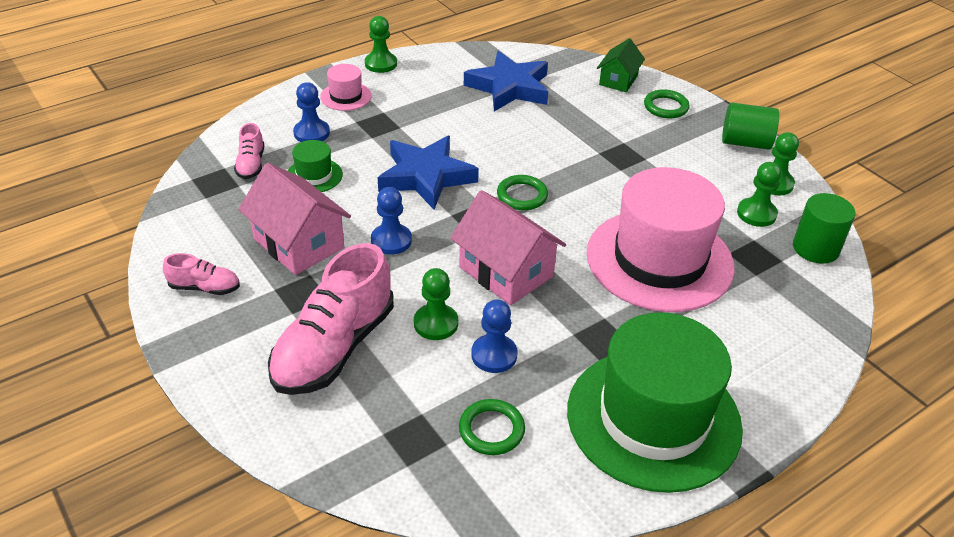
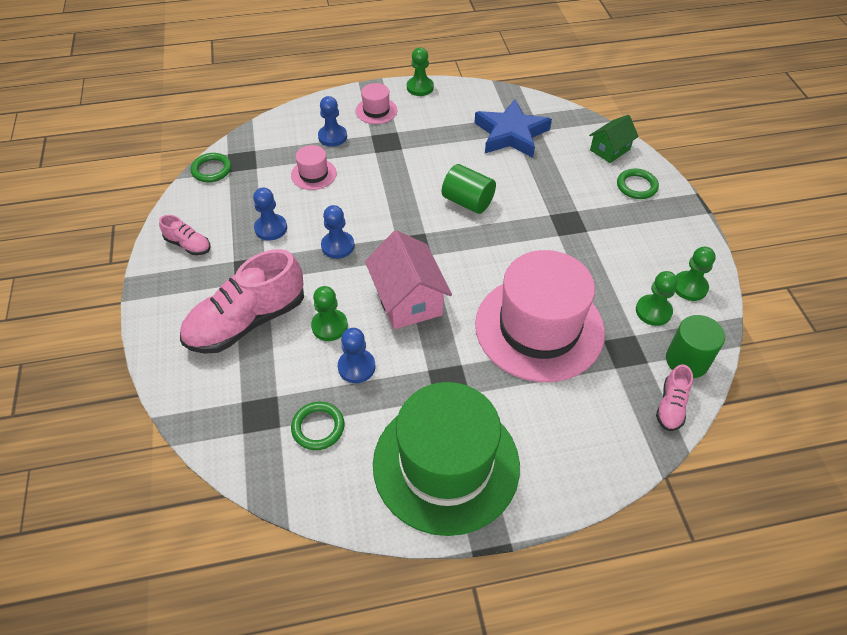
camera: 25 degrees right, 10 degrees up
pink shoe [234,123,264,179] -> pink shoe moved to [656,364,693,431]
pink house [238,163,351,275] -> blue pawn [253,187,287,241]
green hat [287,140,343,192] -> pink hat [291,145,337,190]
blue star [378,136,479,210] -> none
green ring [497,175,548,210] -> green ring moved to [191,153,232,182]
green cylinder [722,102,779,150] -> green cylinder moved to [442,164,496,214]

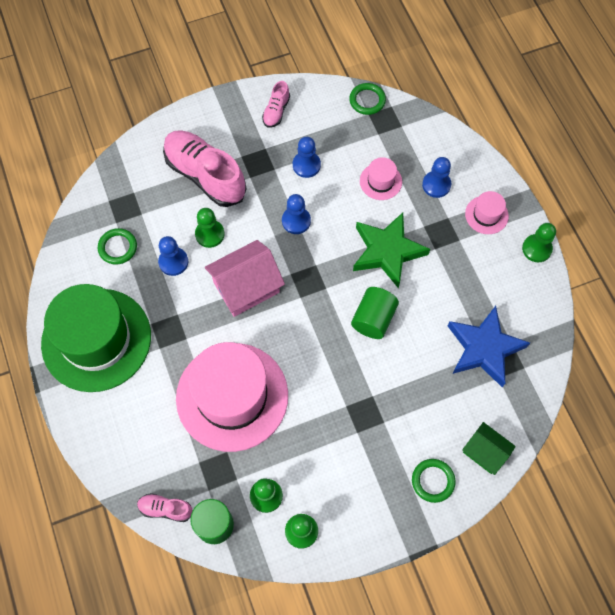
camera: 80 degrees right, 15 degrees up
none -> green star [353,213,430,289]

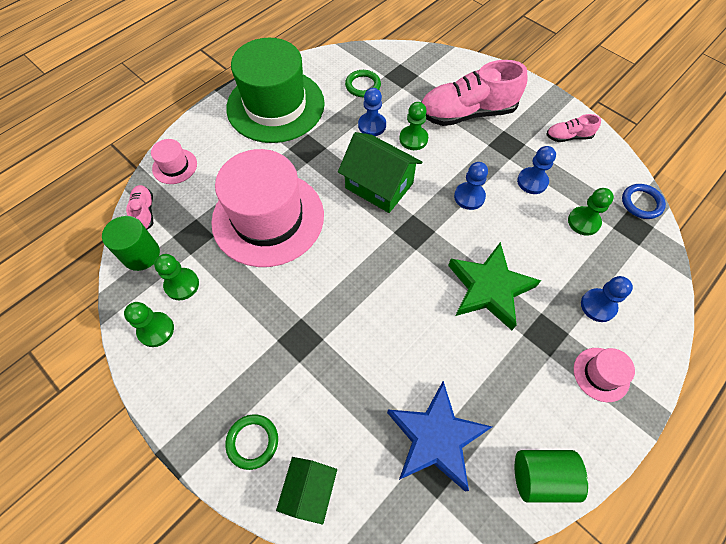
camera: 65 degrees right, 5 degrees down
pink shoe [163,130,247,207] -> pink shoe turned 120 degrees counterclockwise [421,60,527,126]
pink house [205,240,285,317] -> green house [338,132,422,213]
green ring [349,83,386,115] -> blue ring [622,184,666,219]
green cylinder [351,287,399,339] -> green cylinder moved to [515,450,588,503]
pink hat [360,157,402,200] -> pink hat moved to [151,139,197,184]
green pawn [522,223,556,262] -> green pawn moved to [568,188,614,236]

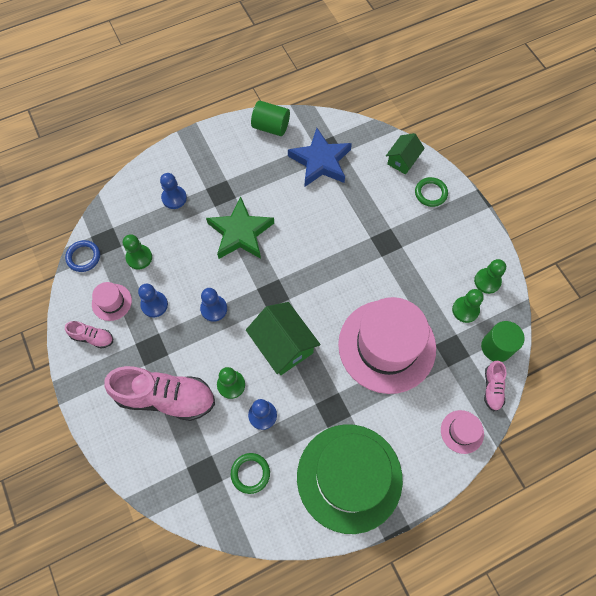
camera: 160 degrees left, 5 degrees up
pink hat [574,348,635,402] -> pink hat moved to [92,282,132,321]

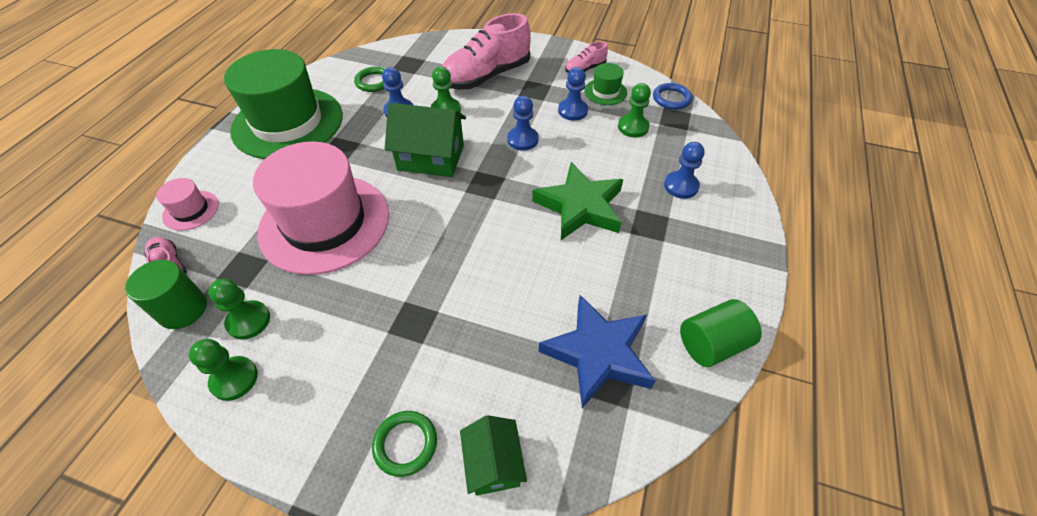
camera: 135 degrees right, 15 degrees down
pink hat [92,282,132,321] -> green hat [584,63,627,105]

